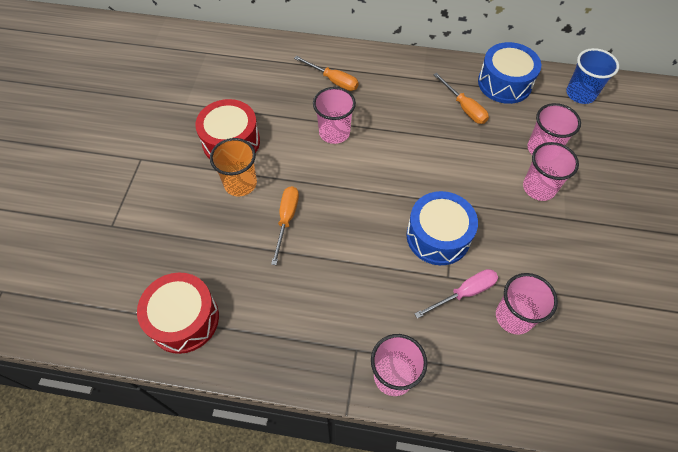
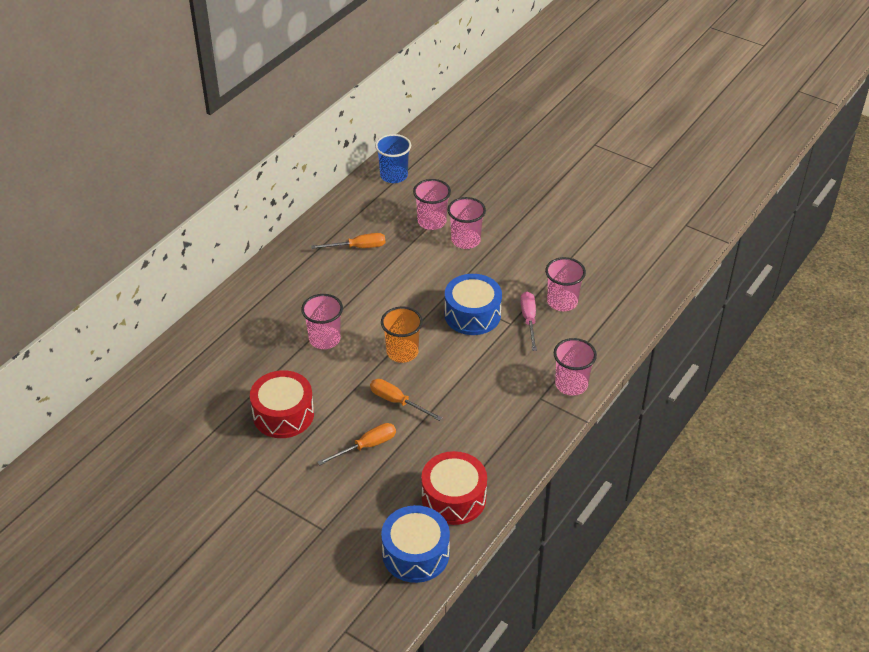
camera: 65 degrees left, 15 degrees down
orange cup [210,138,257,196] -> orange cup moved to [381,307,423,363]
orange screwdriver [294,56,359,91] -> orange screwdriver moved to [318,423,396,465]
blue drum [478,42,541,104] -> blue drum moved to [381,505,450,583]

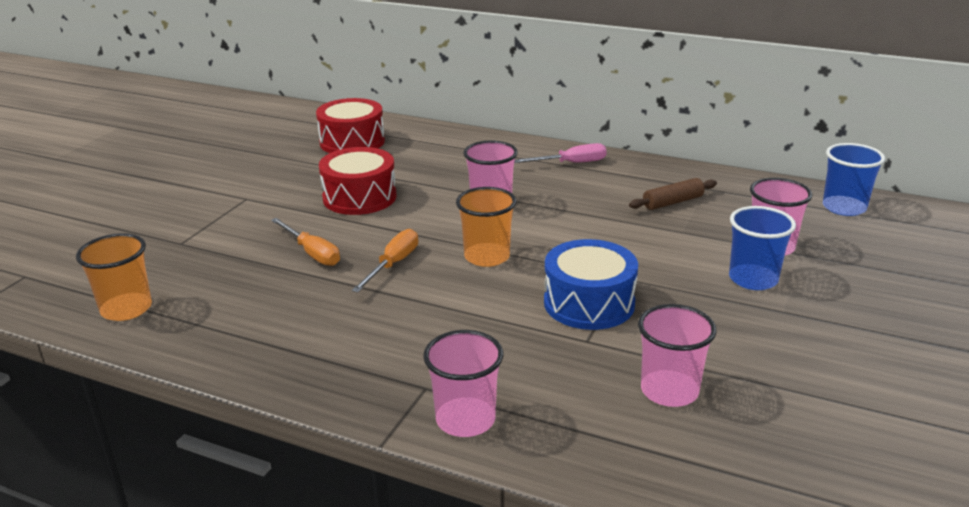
camera: 80 degrees right, 15 degrees down
orange screwdriver [311,233,385,249] -> brown rolling pin [629,178,717,210]
blue drum [381,505,450,583] -> orange cup [76,233,152,321]
red drum [421,451,487,525] -> red drum moved to [316,98,385,153]
pink cup [448,197,486,249] -> blue cup [729,206,796,290]
pink screwdriver [520,292,537,351] -> pink screwdriver moved to [514,143,607,163]

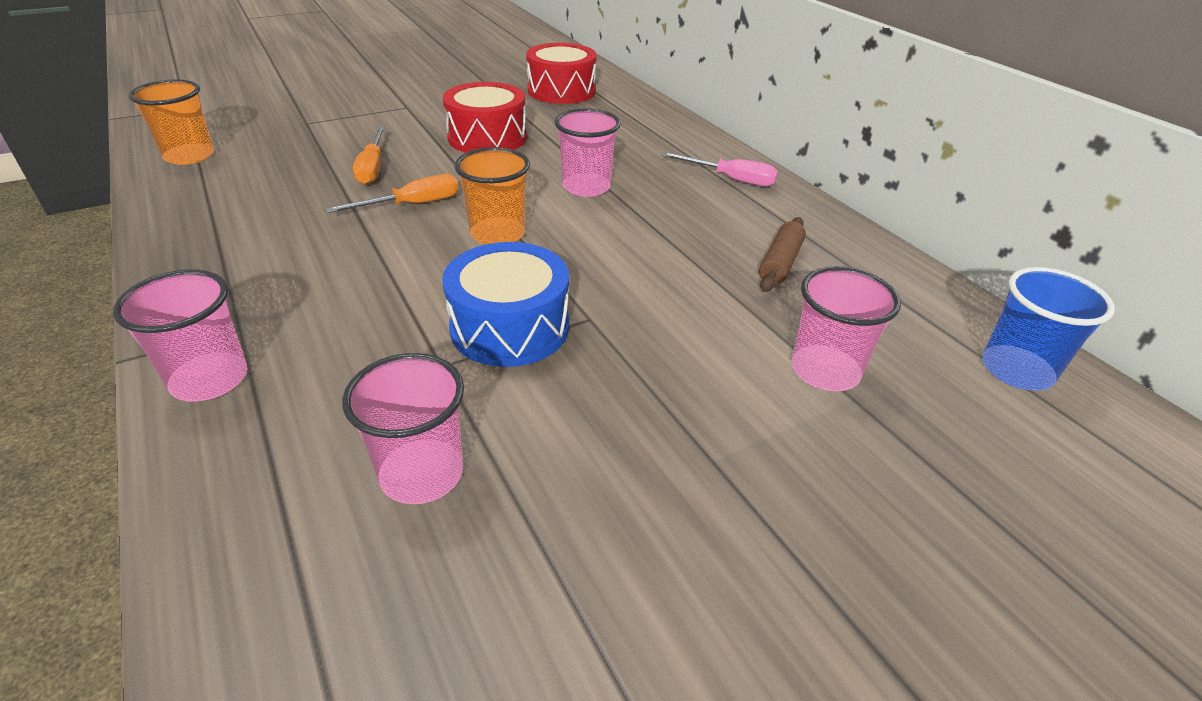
camera: 35 degrees right, 10 degrees up
brown rolling pin [629,178,717,210] -> brown rolling pin turned 75 degrees counterclockwise [759,217,806,292]
blue cup [729,206,796,290] -> none

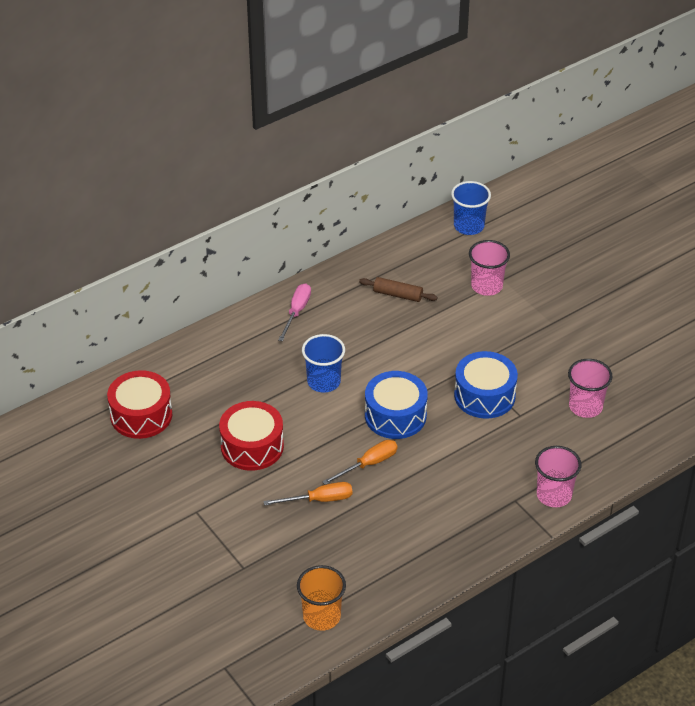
camera: 95 degrees left, 5 degrees up
orange screwdriver [325,174,459,213] -> orange screwdriver turned 90 degrees clockwise [322,440,398,485]
orange cup [454,147,530,245] -> blue drum [365,371,428,439]
pink cup [554,108,621,197] -> blue cup [302,334,345,393]

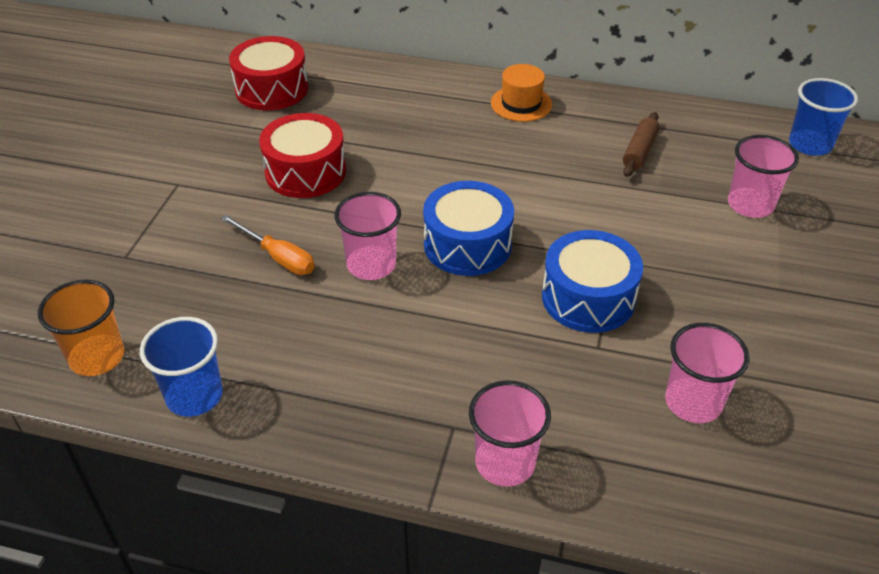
camera: 50 degrees right, 0 degrees up
pink screwdriver [278,283,311,341] -> orange hat [491,64,552,122]
blue cup [302,334,345,393] -> blue cup moved to [140,317,223,417]
orange screwdriver [322,440,398,485] -> pink cup [334,192,401,280]
brown rolling pin [359,277,438,302] -> brown rolling pin turned 45 degrees clockwise [623,112,660,177]

